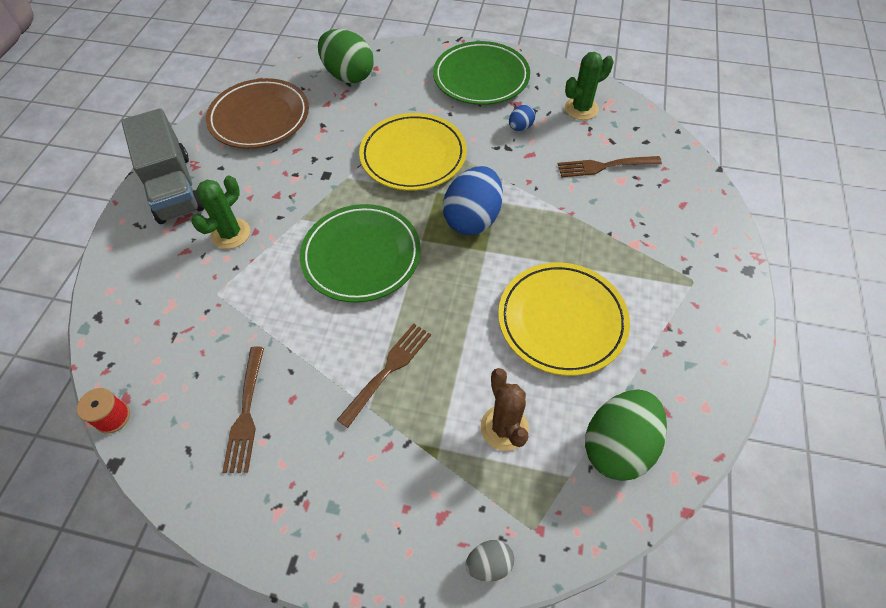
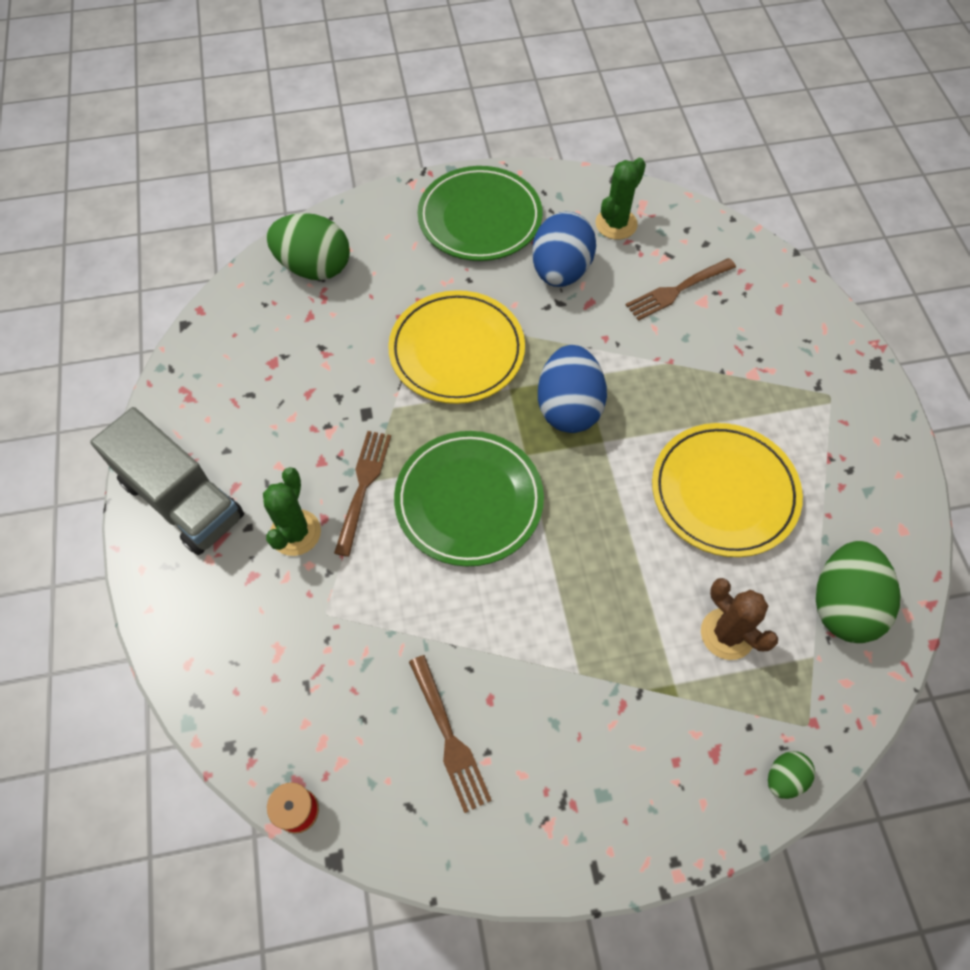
camera: 25 degrees left, 5 degrees up
brown plate [206,78,309,149] -> none
brown fork [337,323,431,428] -> brown fork moved to [334,431,391,557]
grey egg [465,540,514,582] -> green egg [768,751,815,799]
blue egg [509,105,535,131] -> blue egg [532,212,596,287], size x2.10

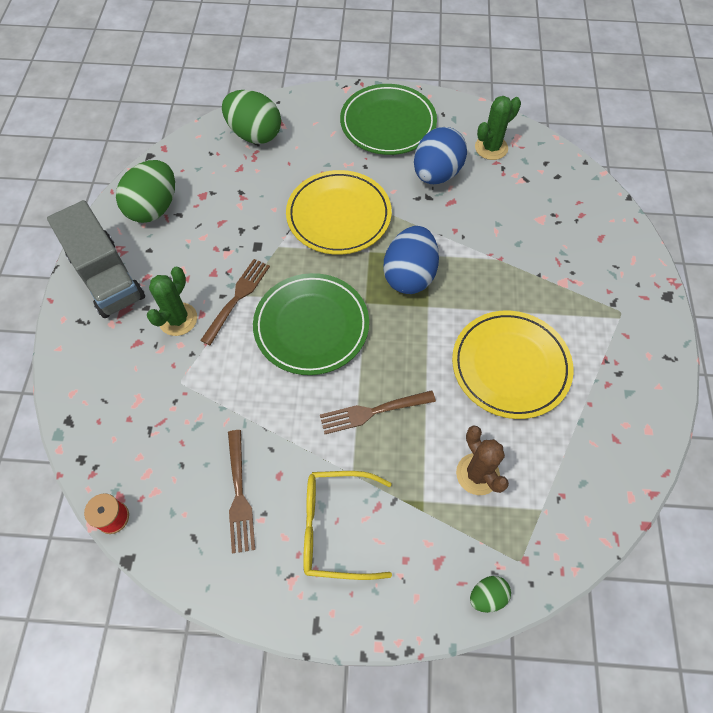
camera: 15 degrees right, 0 degrees up
brown fork [626,258,736,321] -> brown fork moved to [320,390,436,434]
green egg [816,541,901,643] -> green egg moved to [116,160,175,223]
none -> yellow glasses [303,471,392,580]

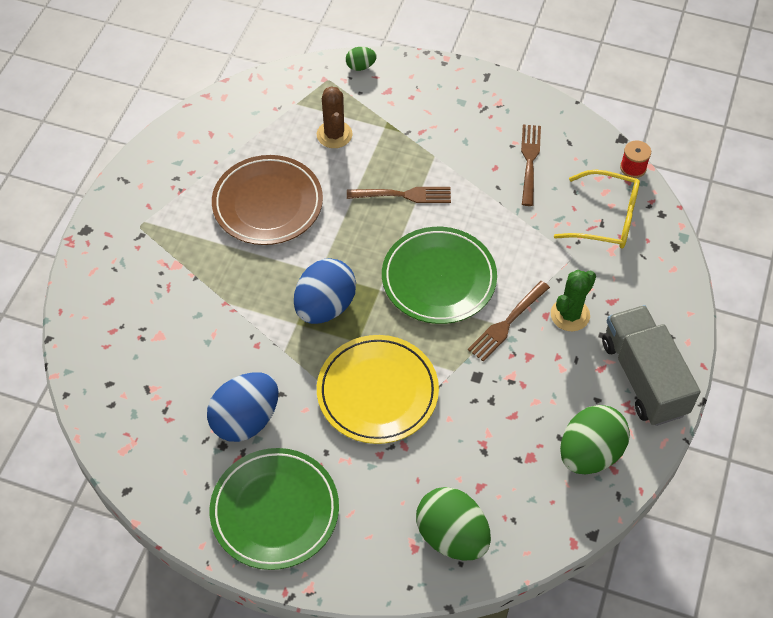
camera: 165 degrees left, 5 degrees down
yellow glasses [303,471,392,580] -> yellow glasses moved to [554,169,640,249]
yellow plate [452,311,573,419] -> brown plate [212,155,323,245]
green cactus [475,96,521,160] -> none

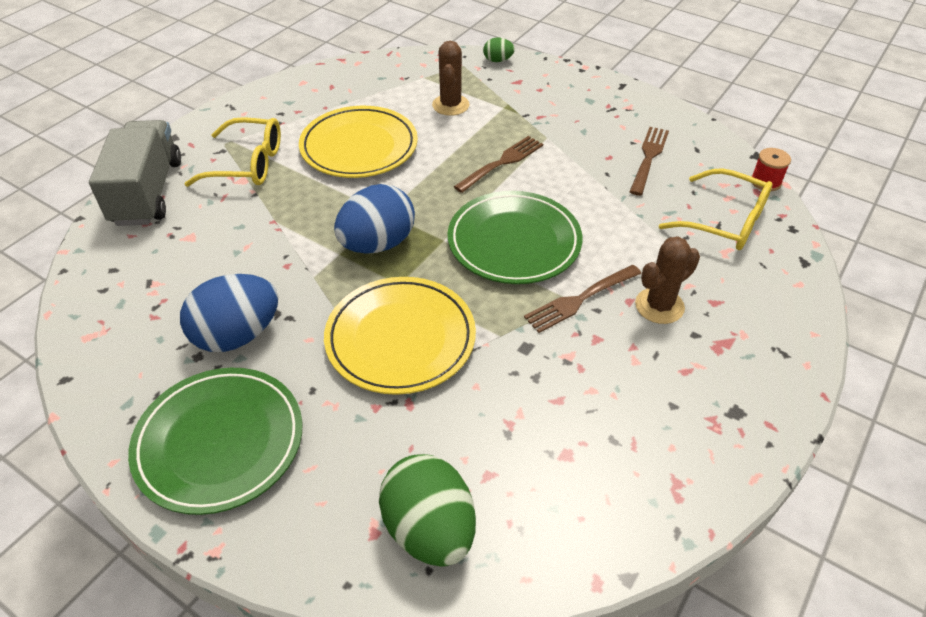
camera: 15 degrees right, 10 degrees down
brown plate [212,155,323,245] -> yellow plate [299,106,418,178]
brown fork [347,187,451,203] -> brown fork turned 60 degrees counterclockwise [454,136,543,193]
green cactus [551,270,596,331] -> brown cactus [635,236,700,324]
green egg [560,405,630,474] -> none
grey truck [602,305,700,426] -> grey truck moved to [89,120,181,226]
none -> yellow glasses [184,117,281,187]

